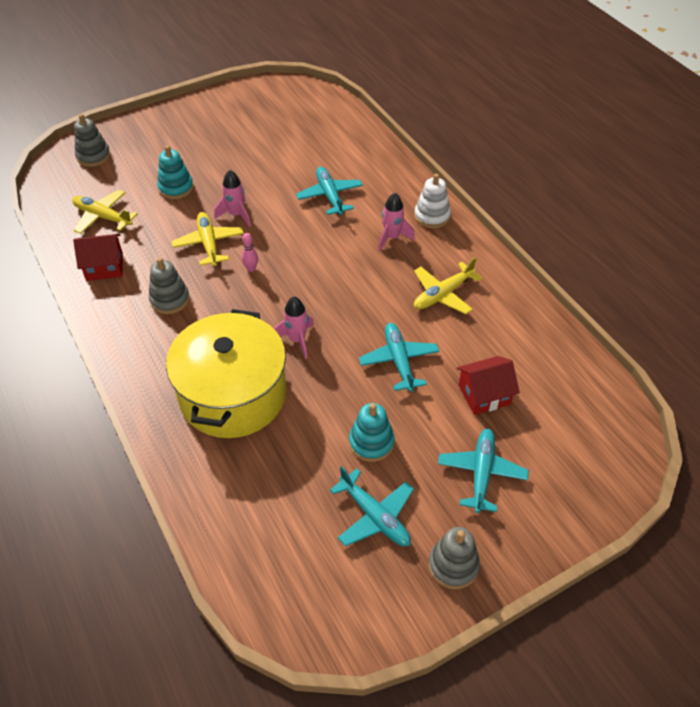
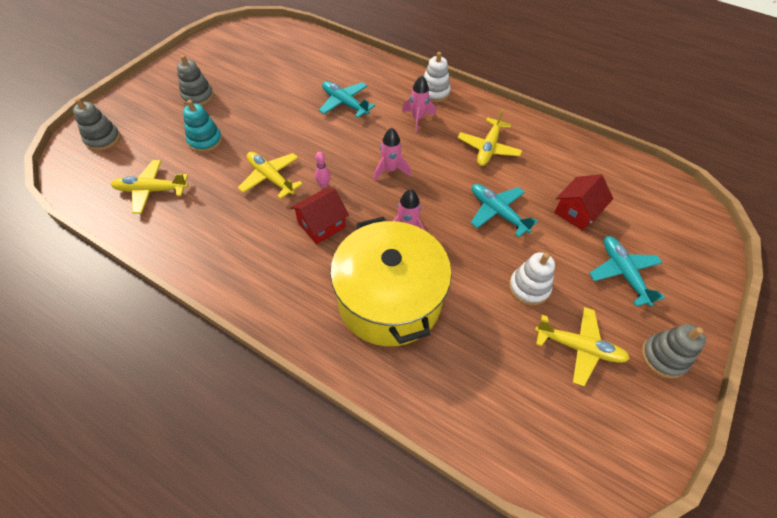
camera: 30 degrees left, 5 degrees up
red house [73,234,123,281] -> red house moved to [290,188,349,244]
grey stacking toy [149,258,190,314] -> grey stacking toy moved to [177,55,214,106]
pink rocket [214,170,251,227] -> pink rocket moved to [373,128,411,181]
turquoise plane [330,466,414,546] -> yellow plane [535,307,630,386]
turquoise stacking toy [349,403,395,462] -> white stacking toy [509,252,555,306]

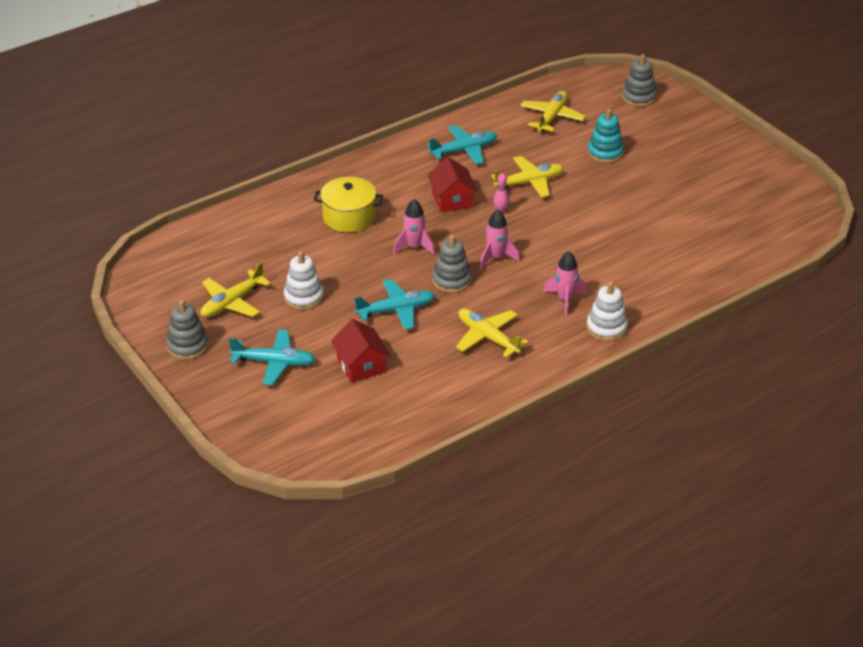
camera: 115 degrees right, 15 degrees down
grey stacking toy [177,55,214,106] -> grey stacking toy moved to [432,235,472,293]
turquoise plane [319,81,375,118] -> turquoise plane moved to [427,125,497,164]
yellow pot [330,217,452,346] -> yellow pot [314,177,383,233], size x0.57

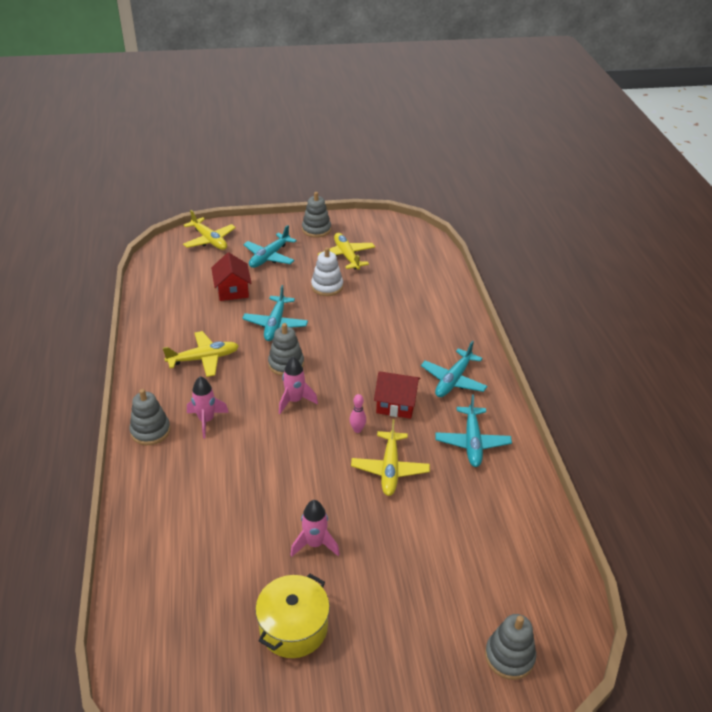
camera: 115 degrees right, 0 degrees up
yellow pot [314,177,383,233] -> yellow pot moved to [255,574,330,658]
red house [331,319,391,383] -> red house turned 75 degrees clockwise [211,252,252,301]
pink rocket [393,199,435,255] -> pink rocket moved to [290,500,340,557]
yellow plane [520,91,586,132] -> yellow plane moved to [183,210,236,250]
white stacking toy [586,282,628,341] -> grey stacking toy [129,389,171,445]
turquoise stacking toy [588,109,624,163] -> none
none -> turquoise plane [421,341,488,397]

